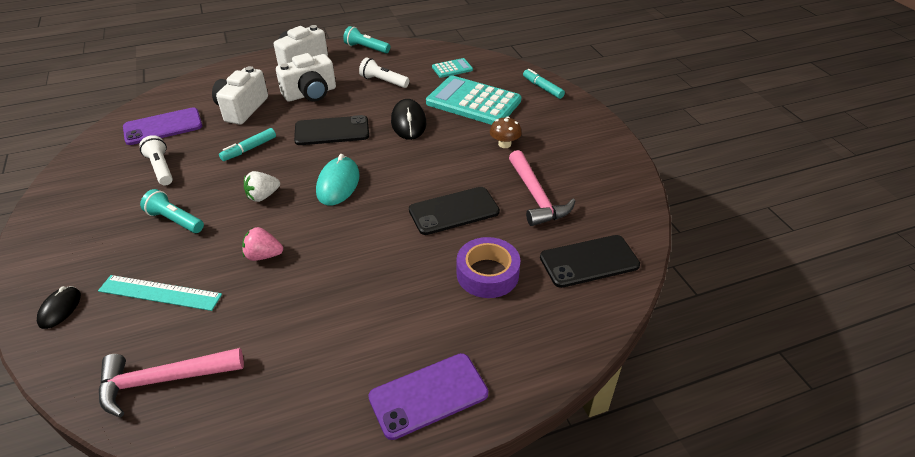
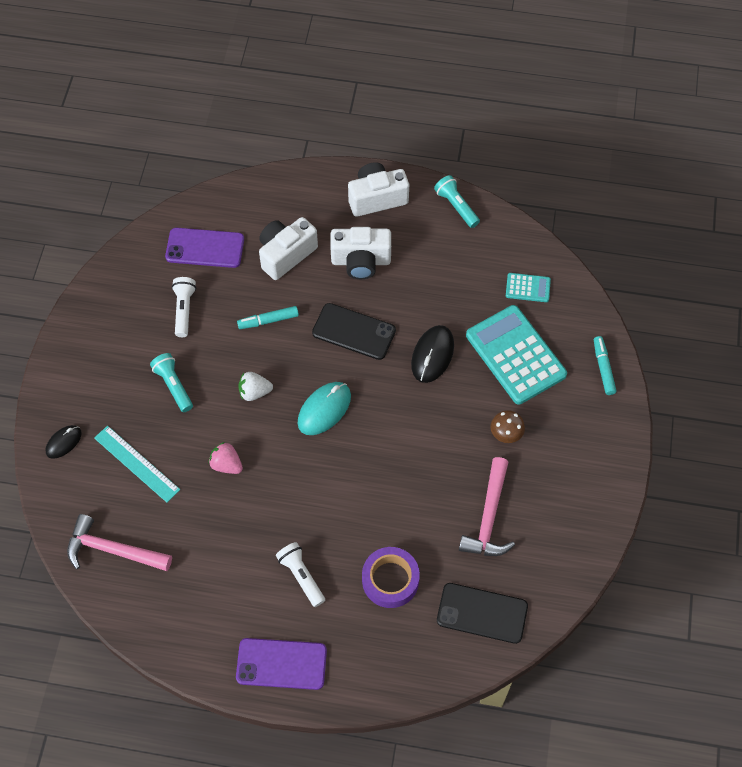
camera: 30 degrees right, 20 degrees up
white flashlight [359,57,410,88] -> white flashlight moved to [276,542,325,607]
black phone [409,187,500,235] -> none

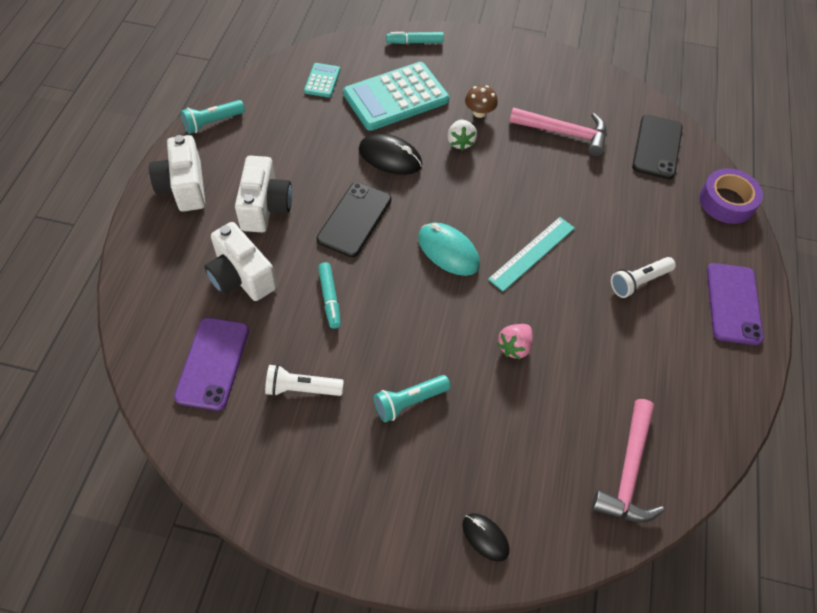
camera: 90 degrees left, 5 degrees down
turquoise ruler [94,426,180,502] -> turquoise ruler moved to [488,217,575,292]
white strawberry [238,372,273,401] -> white strawberry moved to [447,120,477,150]
purple tape [362,547,420,608] -> purple tape moved to [699,168,763,224]

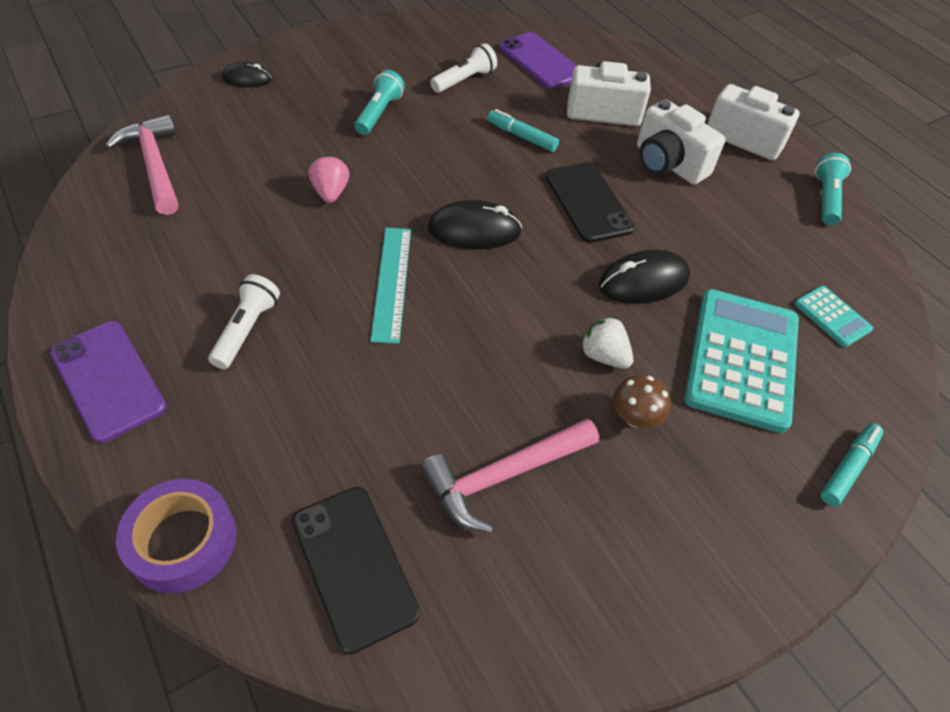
camera: 135 degrees right, 5 degrees down
turquoise mouse [418,223,480,276] -> black mouse [427,200,522,249]

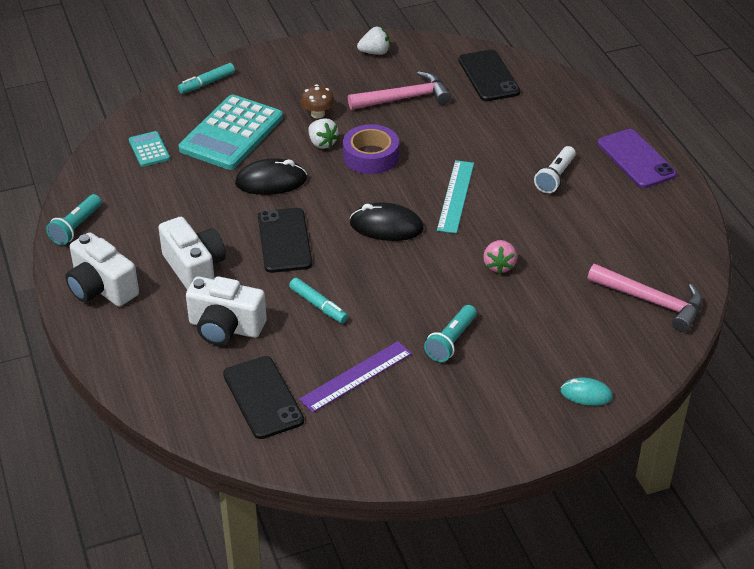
camera: 165 degrees left, 10 degrees down
pink hammer [106,114,178,215] -> pink hammer turned 45 degrees counterclockwise [588,264,702,332]
purple tape [116,479,236,593] -> purple tape moved to [343,124,399,174]
black mouse [222,62,272,87] -> turquoise mouse [561,378,613,406]
white flashlight [430,43,497,93] -> purple ruler [299,341,412,413]
purple phone [499,32,577,89] -> black phone [223,356,304,439]
none -> white strawberry [357,27,390,55]

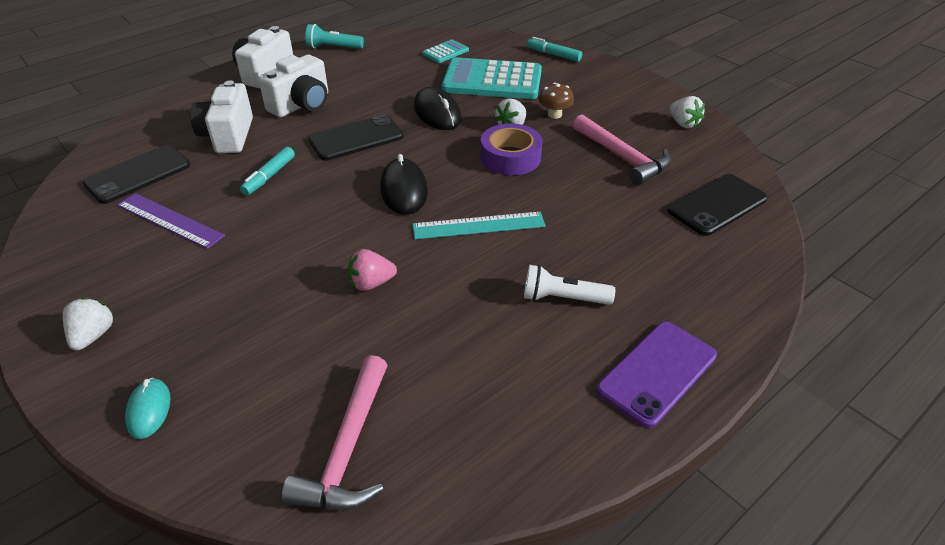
camera: 70 degrees right, 0 degrees up
turquoise flashlight [424,305,477,362] -> none
none -> white strawberry [63,297,114,350]

